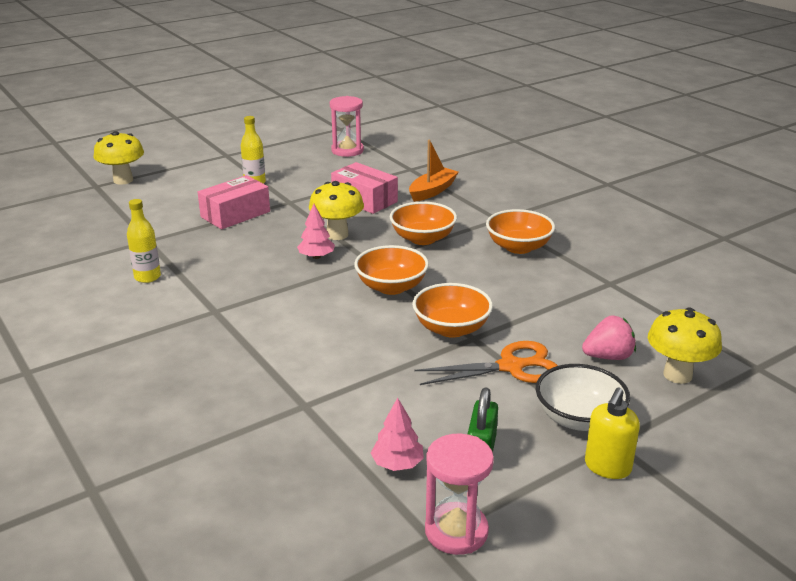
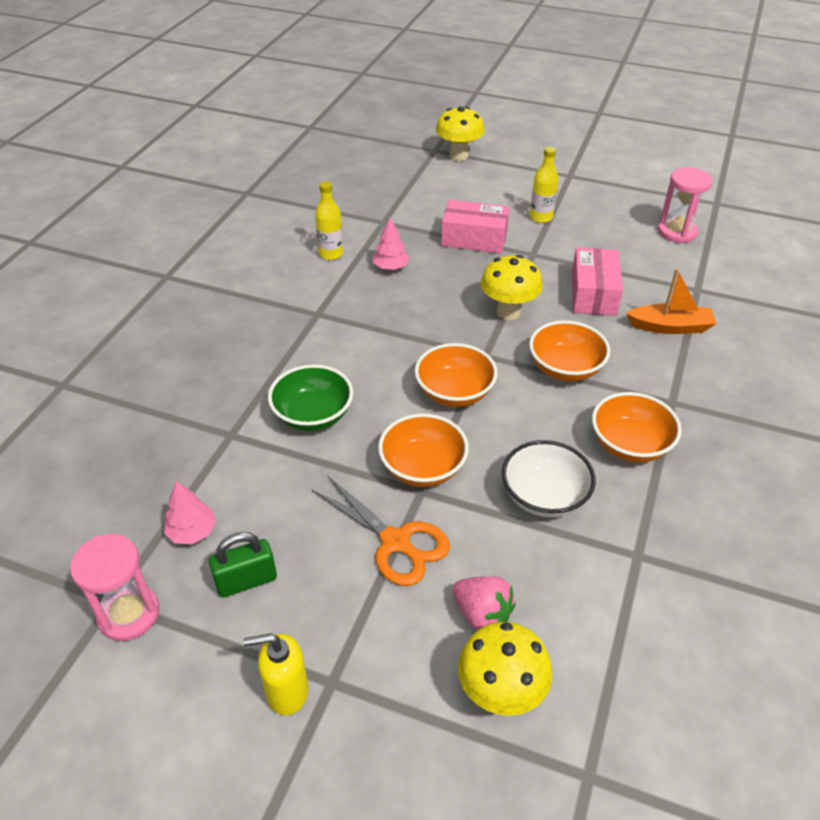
camera: 55 degrees right, 15 degrees up
pink tree [297,204,335,259] -> pink tree moved to [373,217,410,270]
white bowl [536,364,630,431] -> white bowl moved to [502,440,596,518]
none -> green bowl [268,365,353,431]

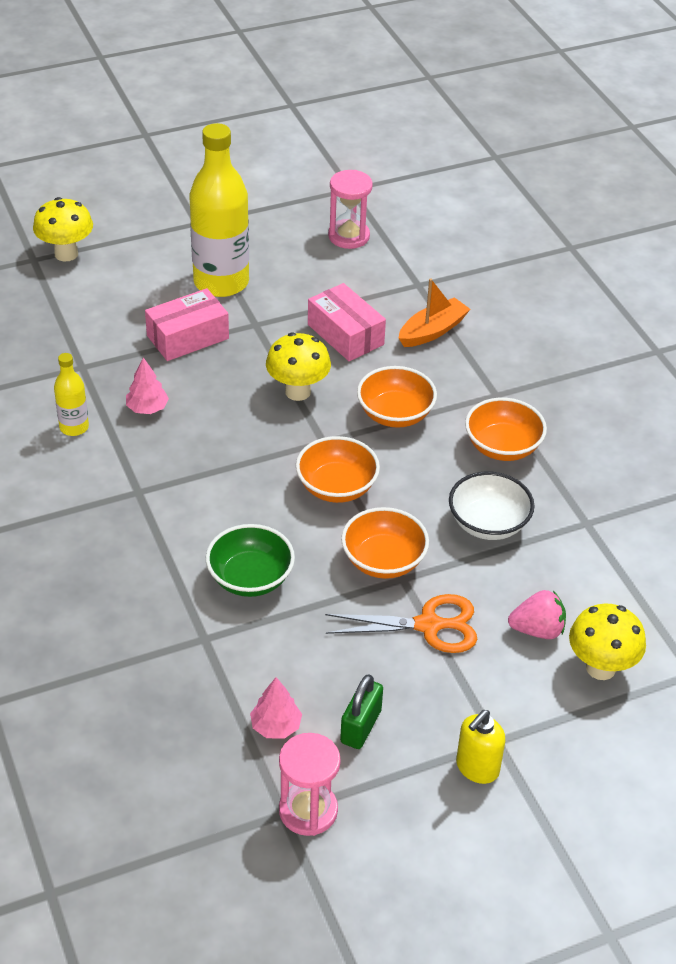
camera: 45 degrees left, 0 degrees up
yellow bottle [530,147,559,223] -> yellow bottle [189,123,249,297], size x2.10

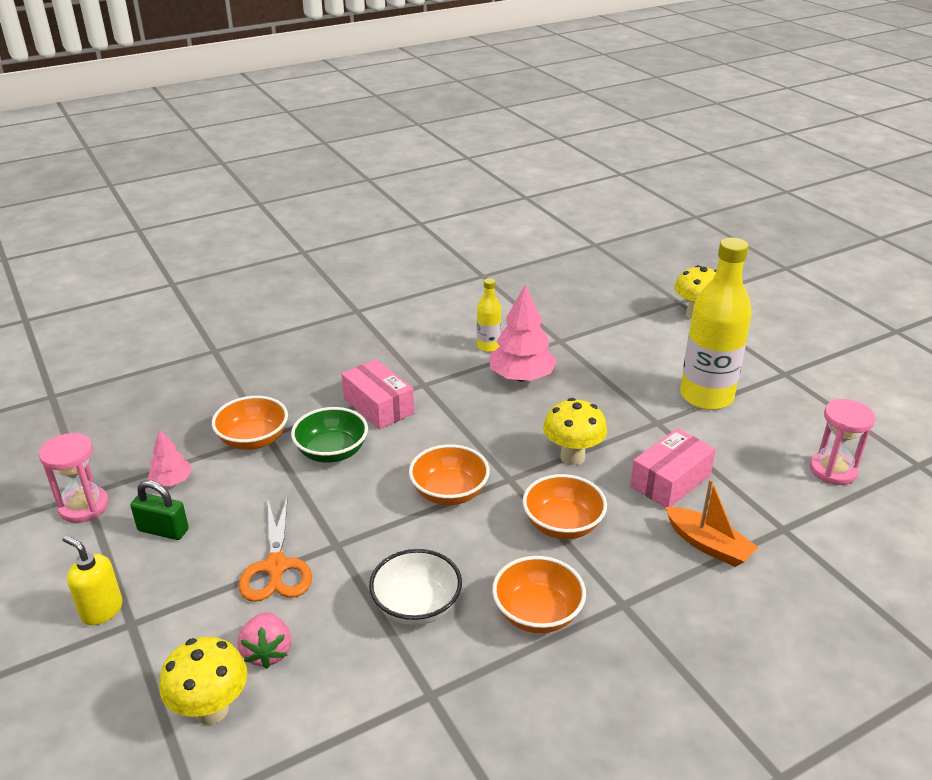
camera: 85 degrees right, 10 degrees down
pink tree [126,357,169,414] -> pink tree [489,284,557,381], size x1.83
pink box [145,288,229,361] -> pink box moved to [341,359,414,430]
orange bowl [341,507,429,579] -> orange bowl moved to [212,396,288,450]

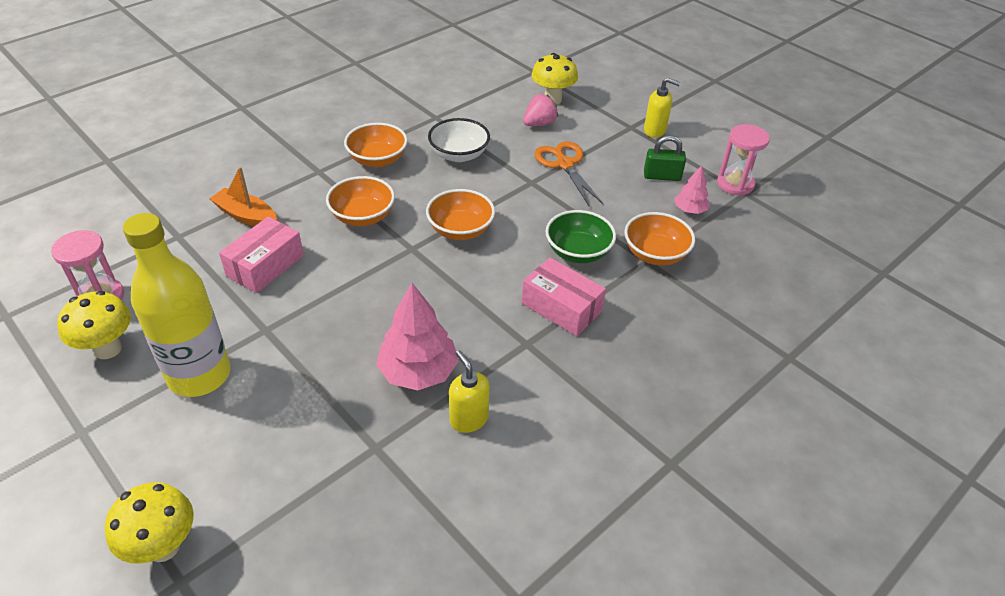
camera: 165 degrees right, 10 degrees up
pink strawberry [238,612,291,669] -> pink strawberry turned 75 degrees clockwise [523,94,558,126]
yellow bottle [477,278,501,352] -> yellow soap dispenser [449,350,490,433]
yellow mushroom [543,398,607,465] -> yellow mushroom moved to [57,291,131,359]

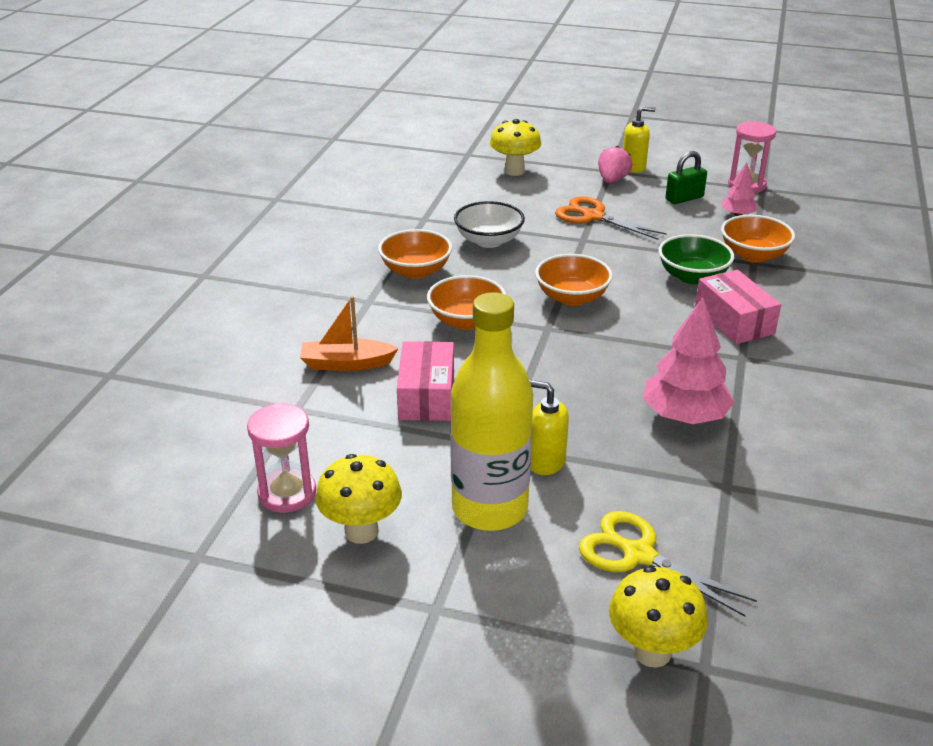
camera: 30 degrees left, 10 degrees down
yellow soap dispenser [449,350,490,433] -> yellow soap dispenser moved to [529,380,569,475]
pink box [522,258,606,336] -> pink box turned 60 degrees clockwise [695,270,781,344]
pink strawberry [523,94,558,126] -> pink strawberry moved to [598,146,632,183]
none -> yellow scissors [579,511,757,617]

